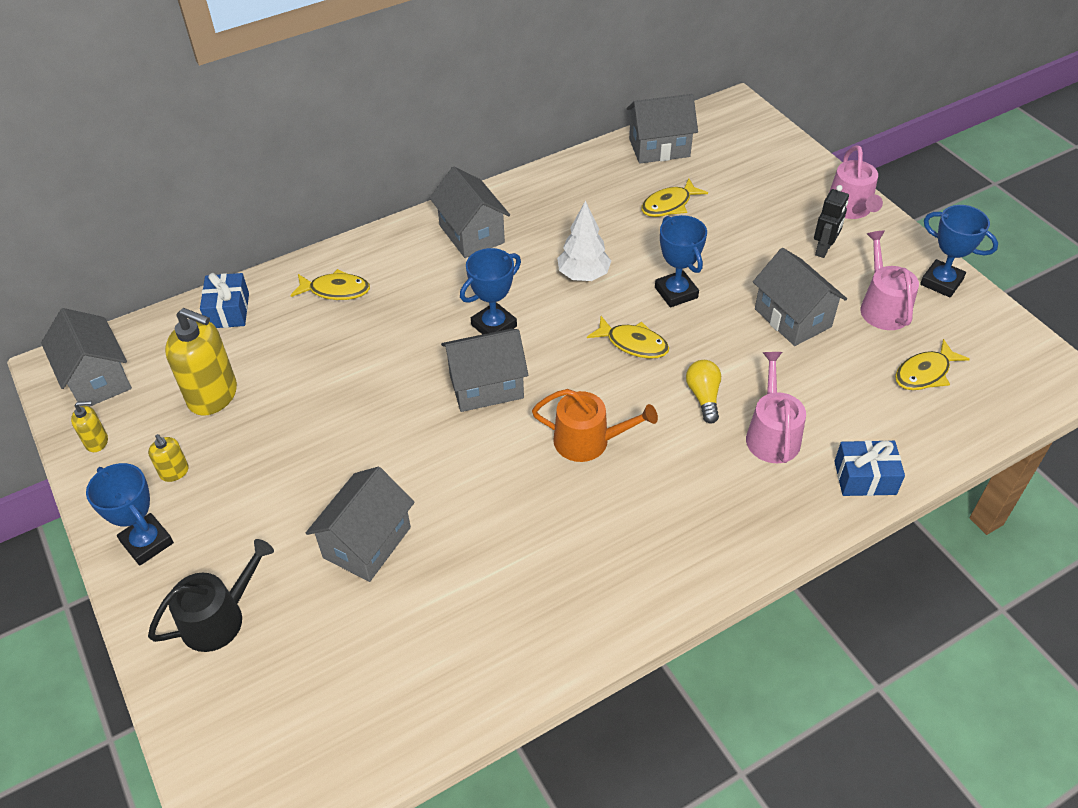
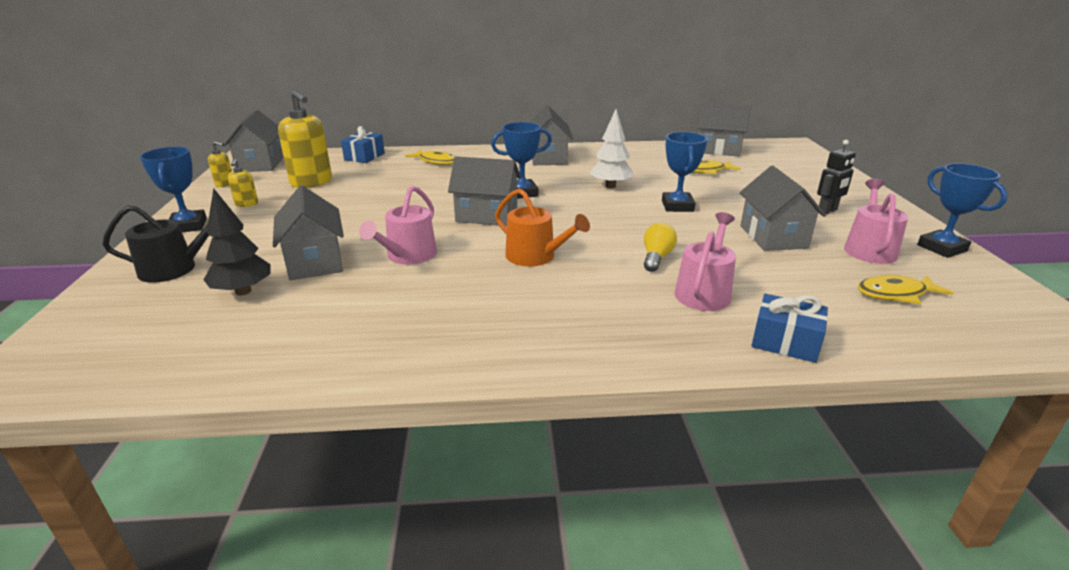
camera: 25 degrees right, 20 degrees down
grey house [306,467,415,582] -> grey house turned 75 degrees counterclockwise [273,186,344,280]
yellow fish [587,316,669,359] -> none
pink watering can [829,145,883,219] -> pink watering can moved to [359,186,437,265]
none -> black tree [204,188,271,296]

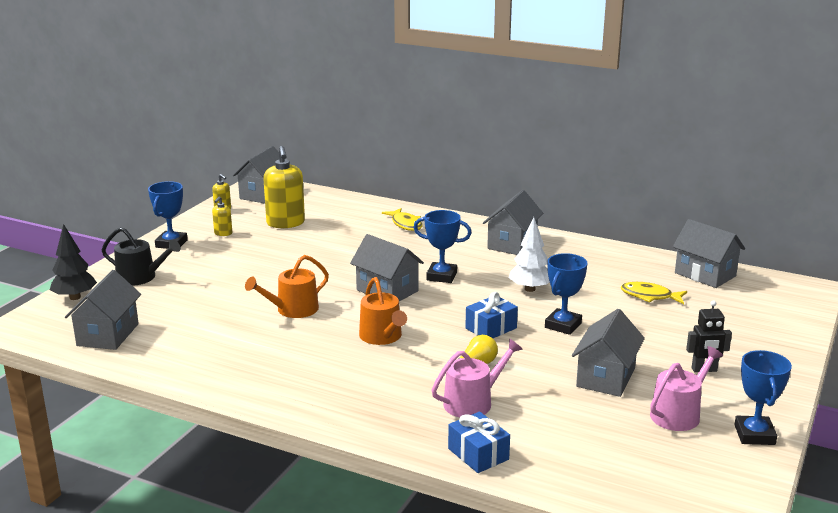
camera: 30 degrees right, 5 degrees down
black tree [204,188,271,296] -> black tree moved to [50,224,97,300]
grey house [273,186,344,280] -> grey house moved to [65,270,141,350]
blue gift [341,126,385,163] -> blue gift moved to [465,292,518,338]
pink watering can [359,186,437,265] -> orange watering can [245,255,329,318]
yellow fish [858,275,953,304] -> none

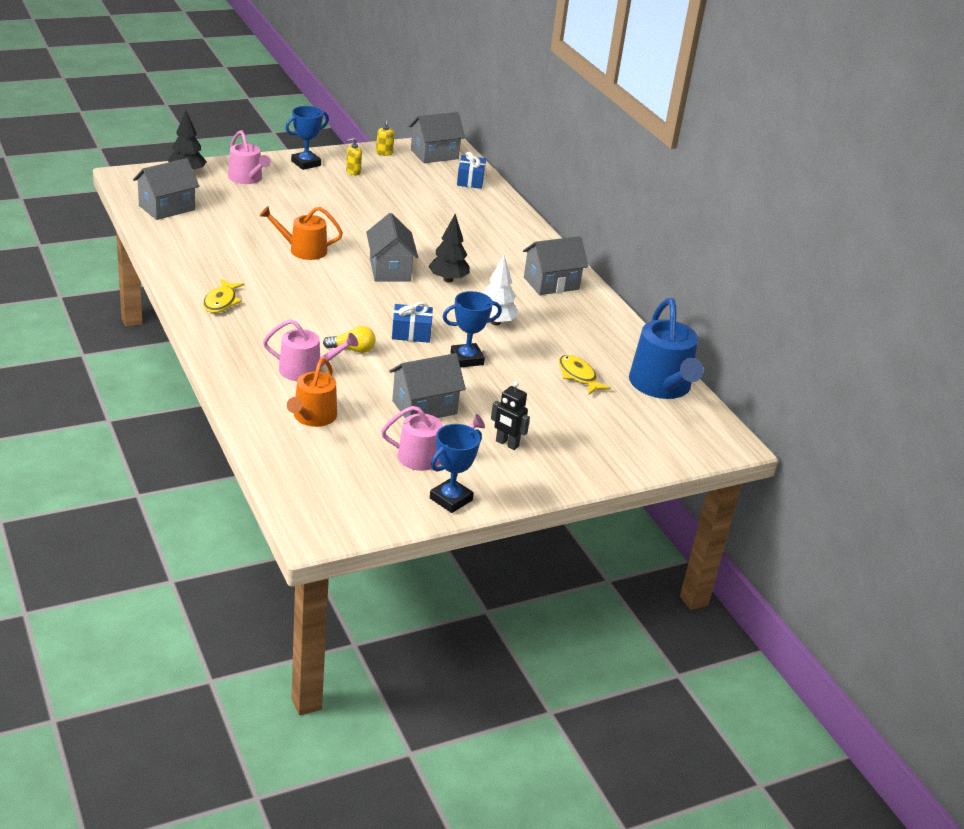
camera: 35 degrees right, 10 degrees up
black watering can [102,227,181,286] -> pink watering can [228,130,271,184]
yellow soap dispenser [263,146,305,228] -> none
orange watering can [359,277,407,345] -> orange watering can moved to [287,358,337,427]
yellow fish [382,208,423,231] -> yellow fish moved to [203,279,244,313]
blue trophy [414,210,472,283] -> black tree [428,214,470,283]
blue gift [448,412,510,473] -> blue gift moved to [457,152,486,189]
grey house [673,219,745,288] -> blue watering can [629,298,704,399]

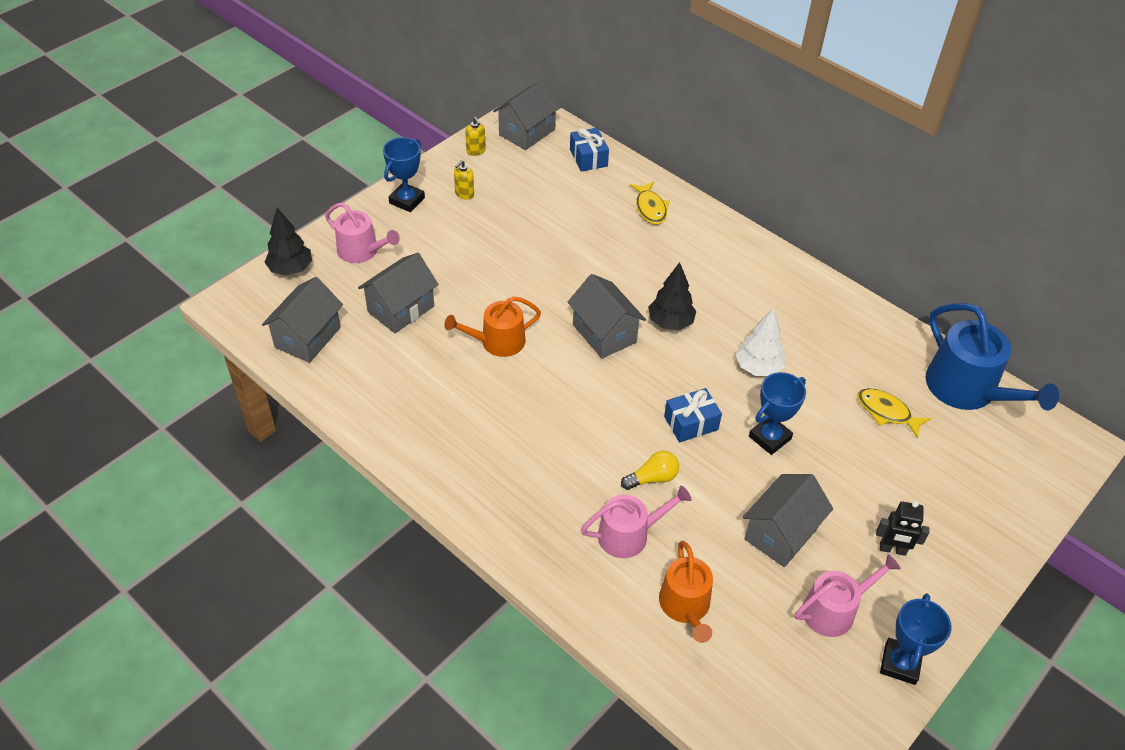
camera: 20 degrees left, 15 degrees up
yellow fish [203,279,244,313] -> yellow fish moved to [630,181,670,225]
grey house [523,236,588,295] -> grey house moved to [358,253,438,333]

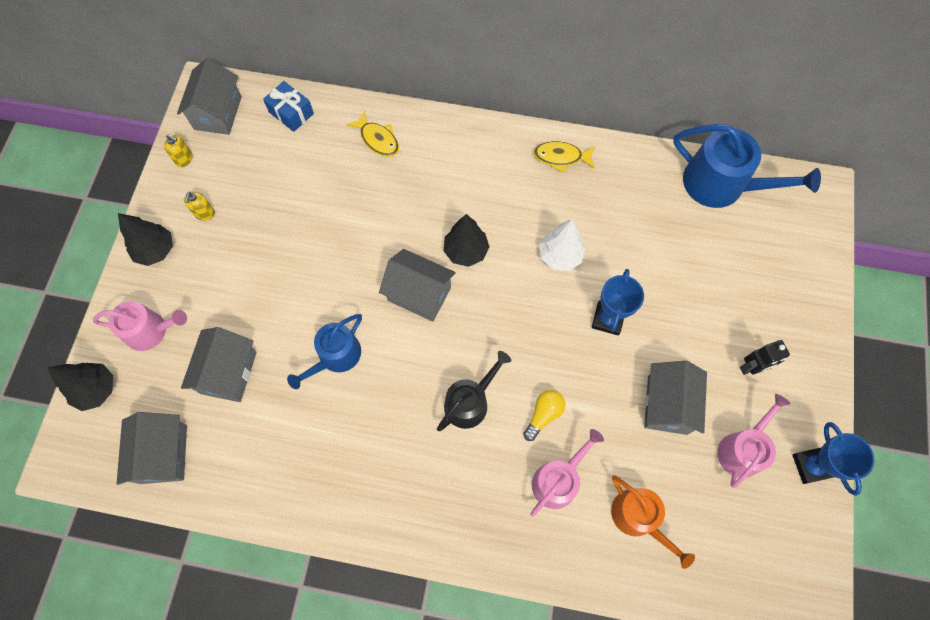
camera: 30 degrees left, 20 degrees up
blue trophy [383,137,425,212] -> black tree [118,213,173,266]
orange watering can [444,296,541,357] -> blue watering can [287,314,362,389]
blue gift [664,388,722,442] -> none
yellow fish [857,388,931,438] -> yellow fish moved to [533,141,595,173]
none -> black watering can [437,351,511,431]

